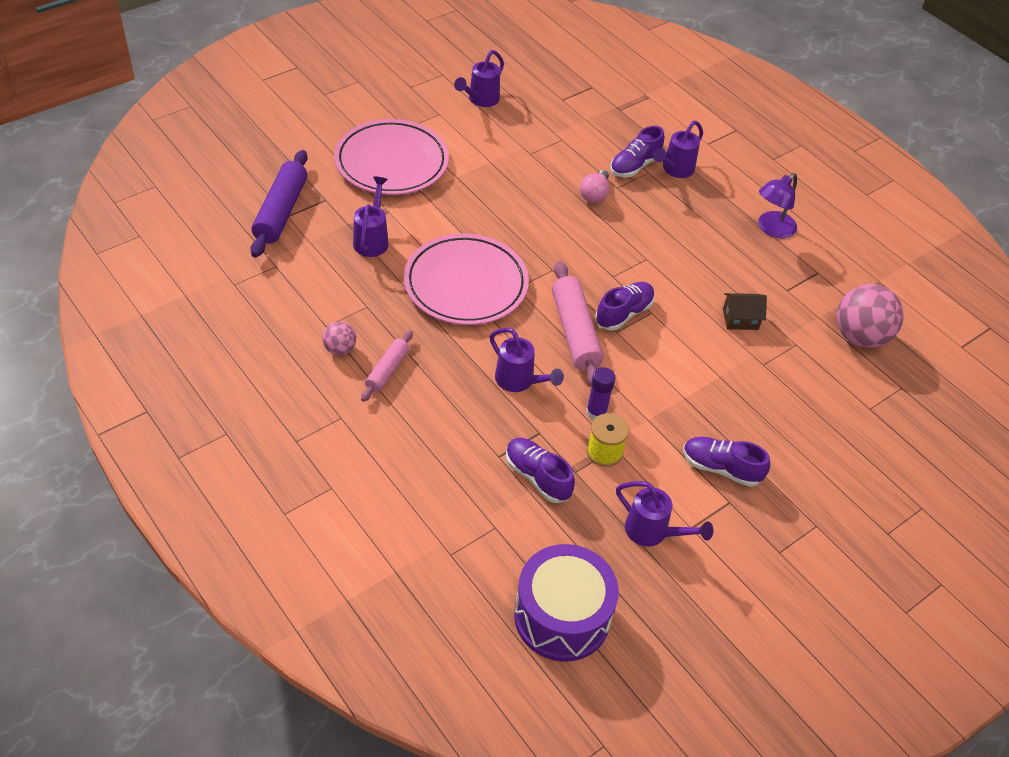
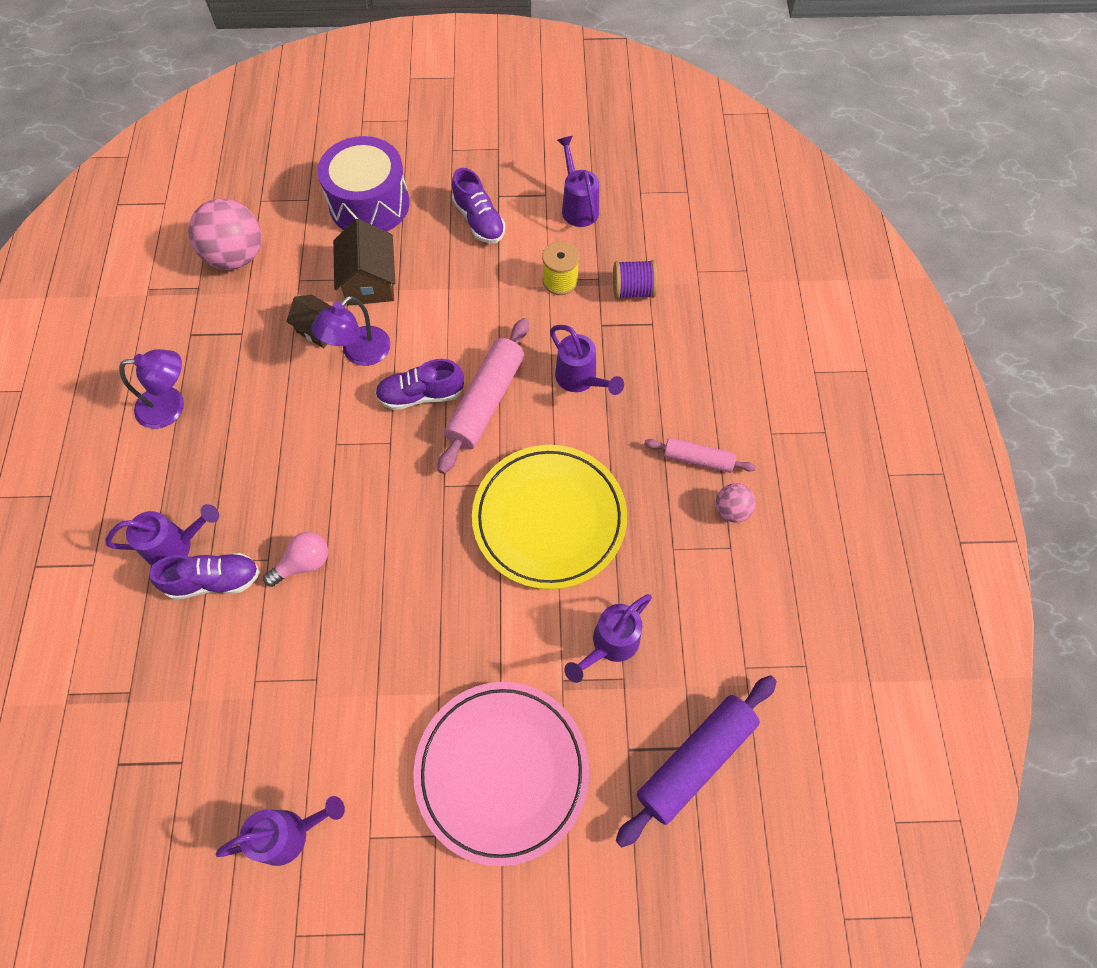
camera: 140 degrees left, 15 degrees up
pink rolling pin [361,330,413,402] -> pink rolling pin turned 45 degrees clockwise [644,438,756,473]
pink plate [404,234,529,325] -> yellow plate [472,445,627,590]
purple watering can [490,327,564,392] -> purple watering can turned 150 degrees clockwise [550,325,624,395]
purple shoe [506,438,575,503] -> purple spool [613,260,658,299]
purple drum [514,544,619,662] -> purple drum moved to [317,136,409,232]
purple glue stick [586,367,616,420] -> none
none -> purple lamp [311,296,391,366]
none -> brown house [333,219,395,306]

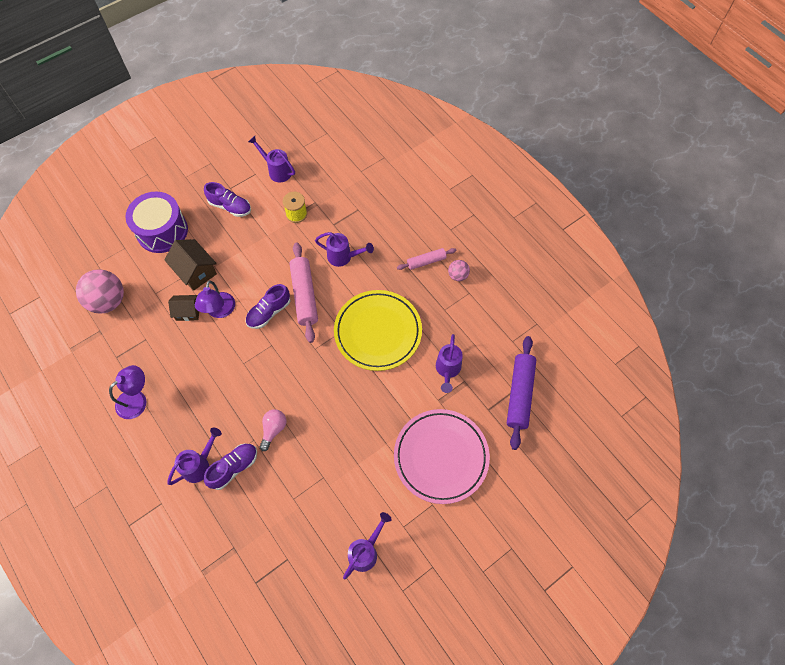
camera: 35 degrees left, 0 degrees up
purple spool [613,260,658,299] -> none

